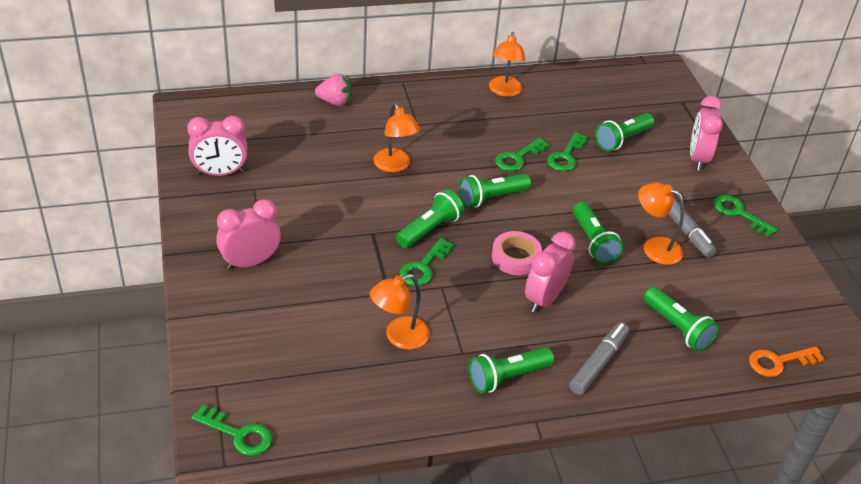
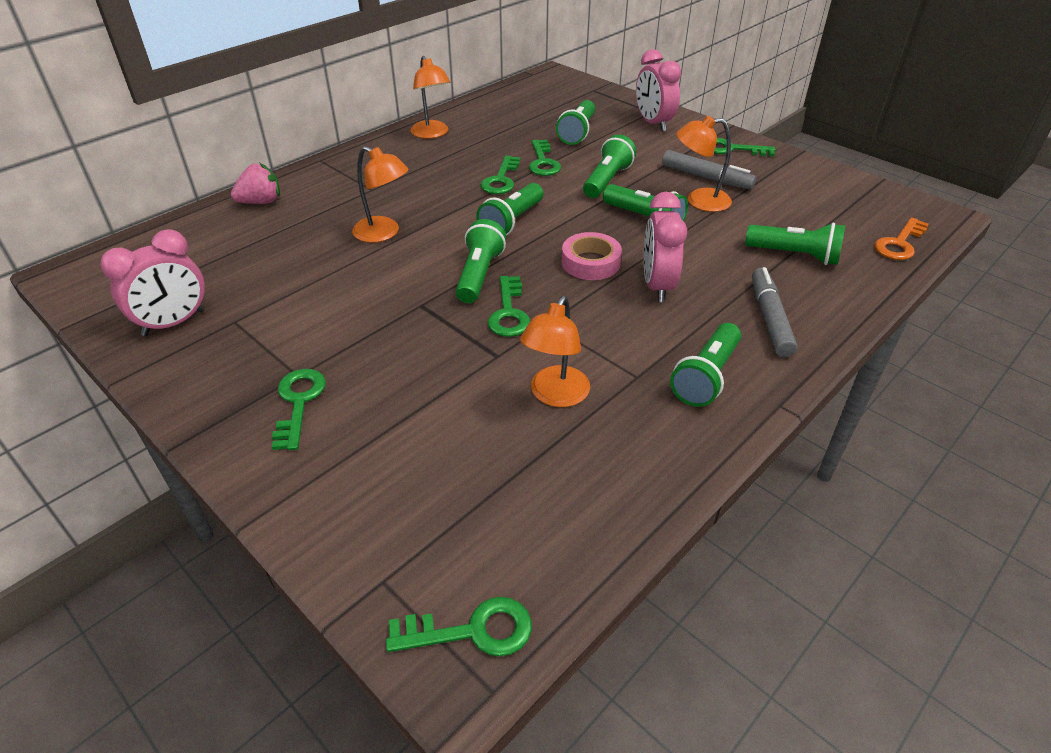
camera: 30 degrees left, 0 degrees up
pink clock [216,199,281,270] -> green key [272,369,326,450]
none -> green flashlight [583,134,636,198]

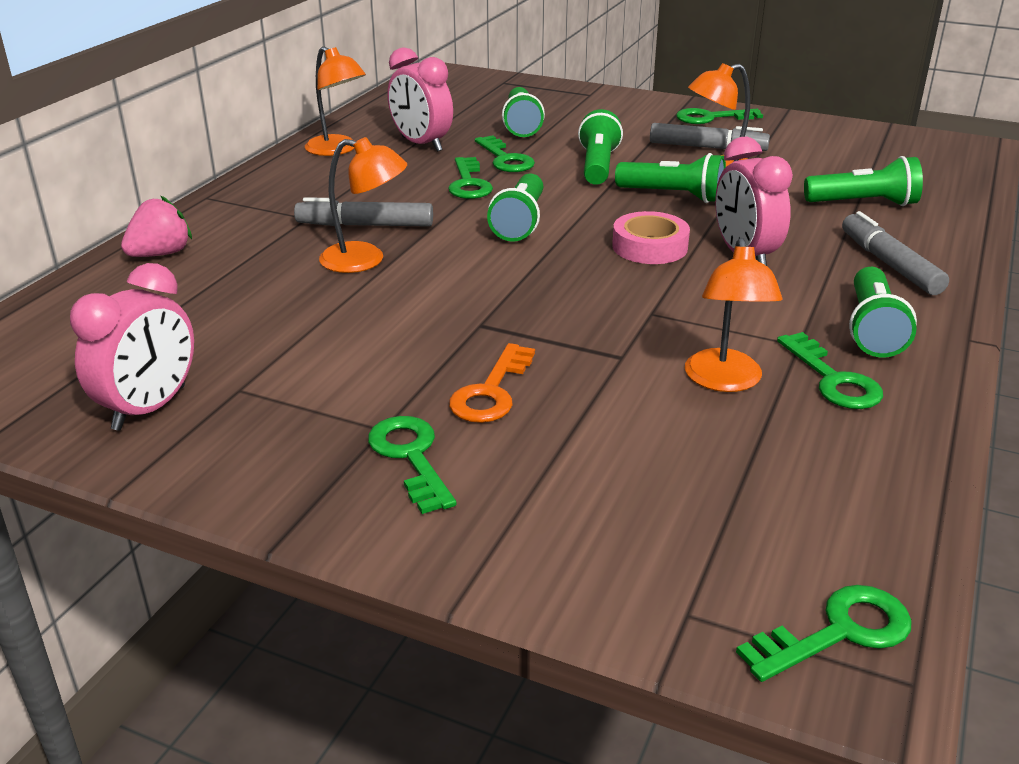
camera: 20 degrees left, 10 degrees down
green flashlight [456,219,506,303] -> none
green key [488,276,530,337] -> green key moved to [777,332,883,409]
pink clock [636,49,681,132] -> pink clock moved to [387,47,453,152]
orange key [874,217,929,260] -> orange key moved to [449,343,535,423]
none -> grey marker [294,197,433,227]

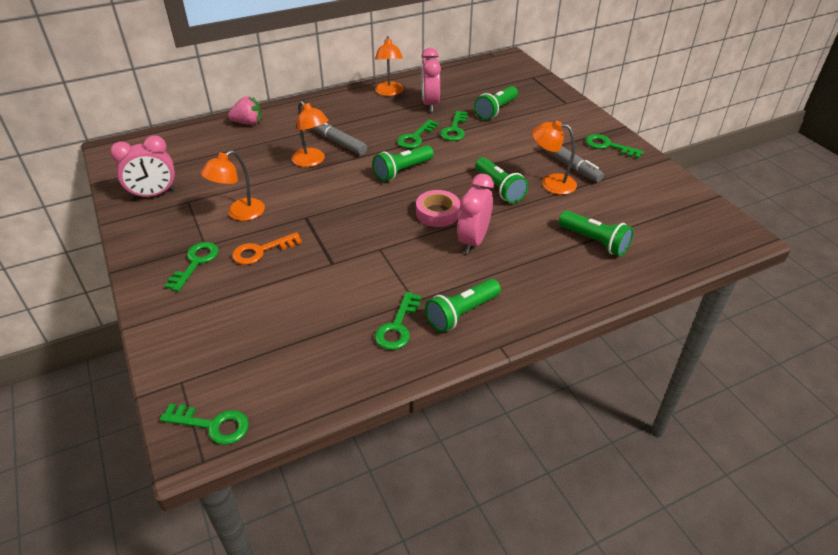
camera: 40 degrees right, 10 degrees up
green flashlight [578,109,623,185] -> none
orange lamp [685,238,782,392] -> orange lamp moved to [201,150,265,221]
grey marker [842,211,949,295] -> none

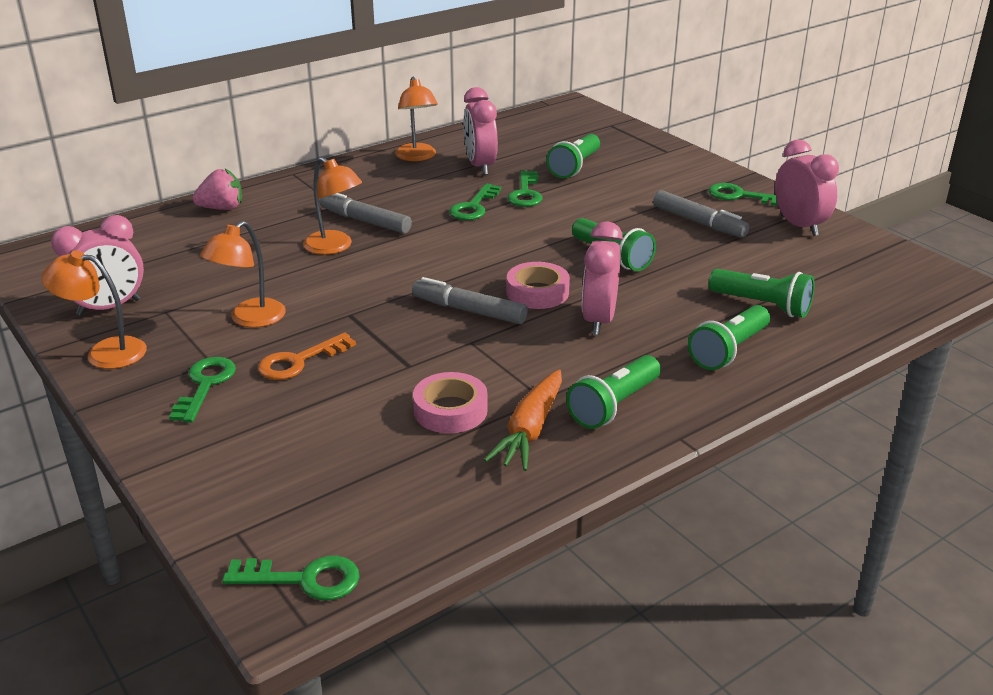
camera: 10 degrees left, 10 degrees down
green flashlight [373,145,434,181] -> green flashlight moved to [688,305,770,370]
green key [375,292,421,350] -> orange carrot [484,370,562,471]
orange lamp [532,121,577,195] -> orange lamp moved to [41,250,147,369]
none -> grey marker [412,277,528,324]
none -> pink tape [413,372,488,433]
none -> pink clock [775,140,839,236]

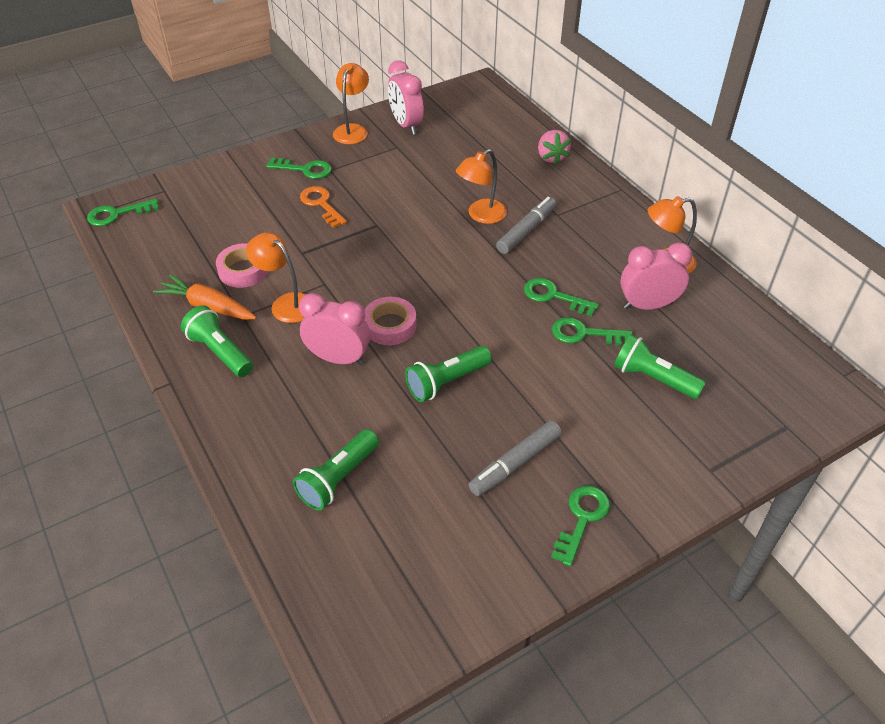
camera: 95 degrees right, 15 degrees up
orange lamp [200,221,286,328] -> orange lamp moved to [246,232,306,323]
green key [222,556,360,600] -> green key turned 60 degrees clockwise [87,199,159,226]
grey marker [412,277,528,324] -> none
green flashlight [688,305,770,370] -> none
pink clock [775,140,839,236] -> none

